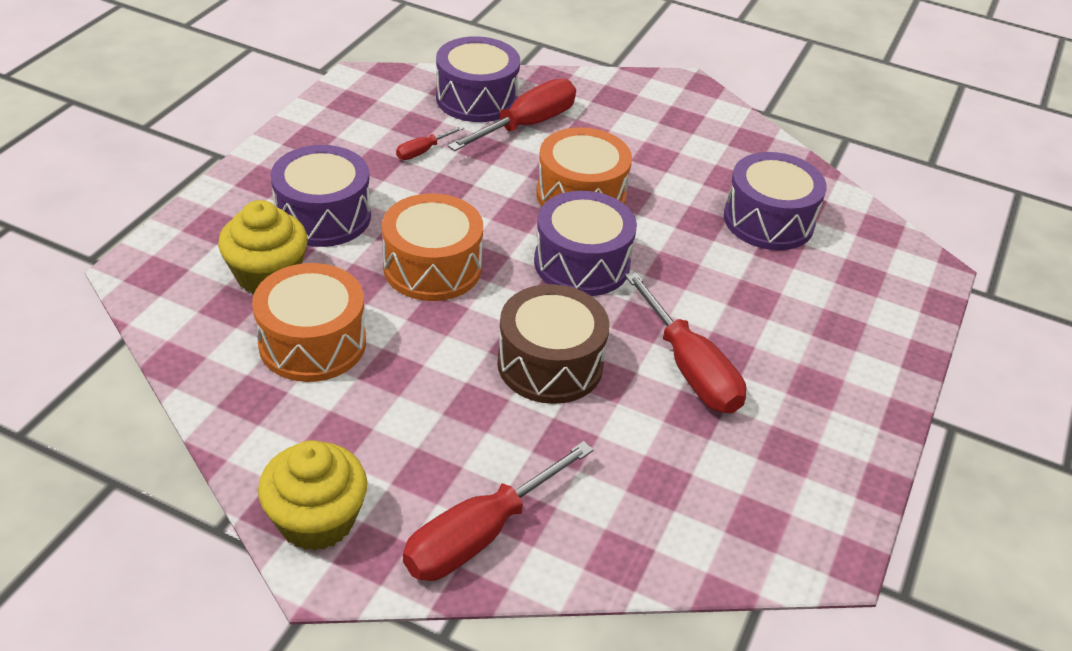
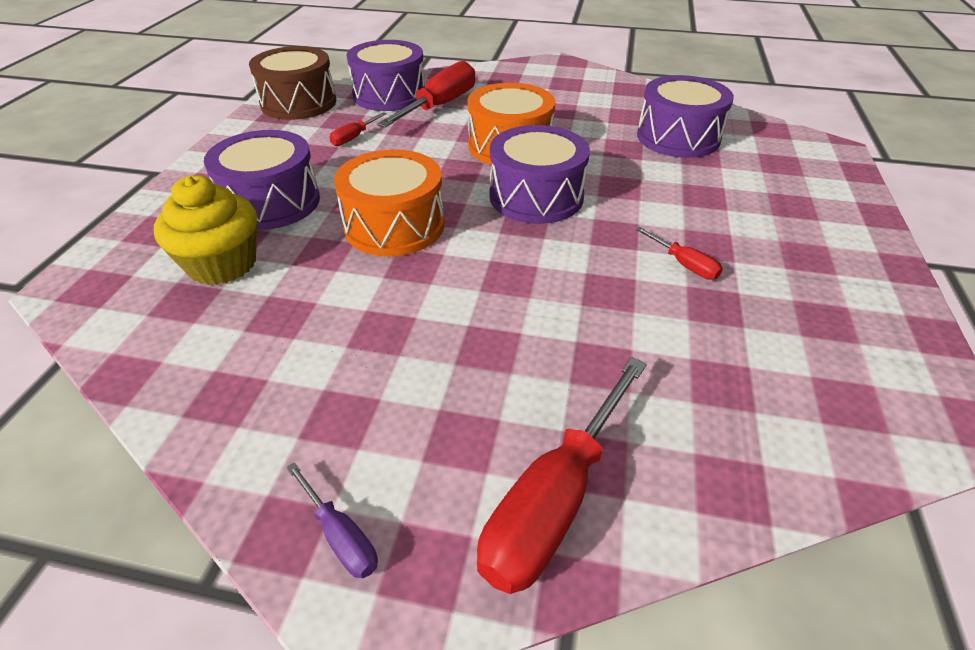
camera: 10 degrees left, 0 degrees up
orange drum [252,263,366,382] -> none
yellow cupcake [258,440,367,551] -> purple screwdriver [286,462,378,578]
brown drum [497,284,609,404] -> brown drum moved to [249,46,336,120]
red screwdriver [625,271,746,414] -> red screwdriver [635,227,723,280], size x0.48

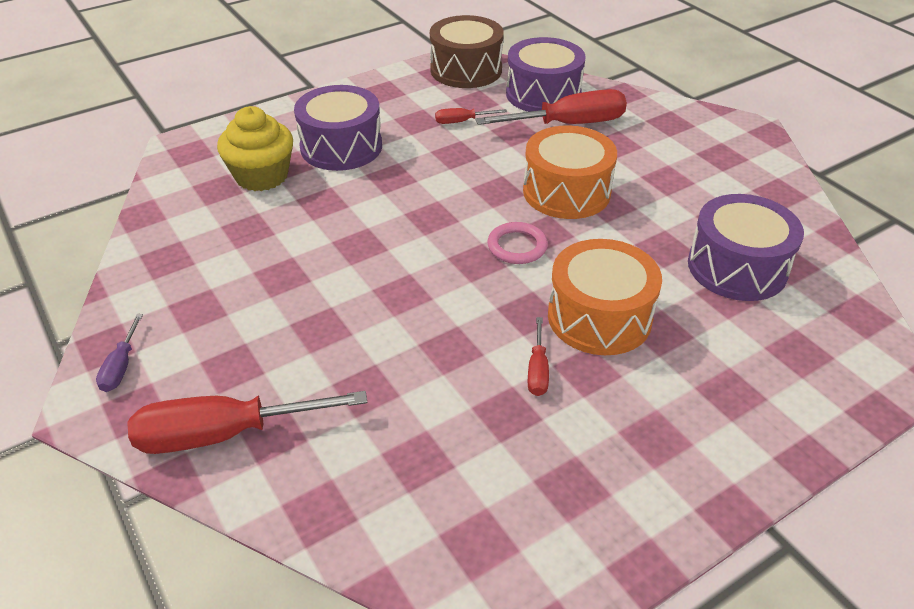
camera: 45 degrees right, 0 degrees up
orange drum [334,149,445,256] -> orange drum moved to [548,239,662,355]
purple drum [490,125,590,224] -> pink ring [487,222,548,264]

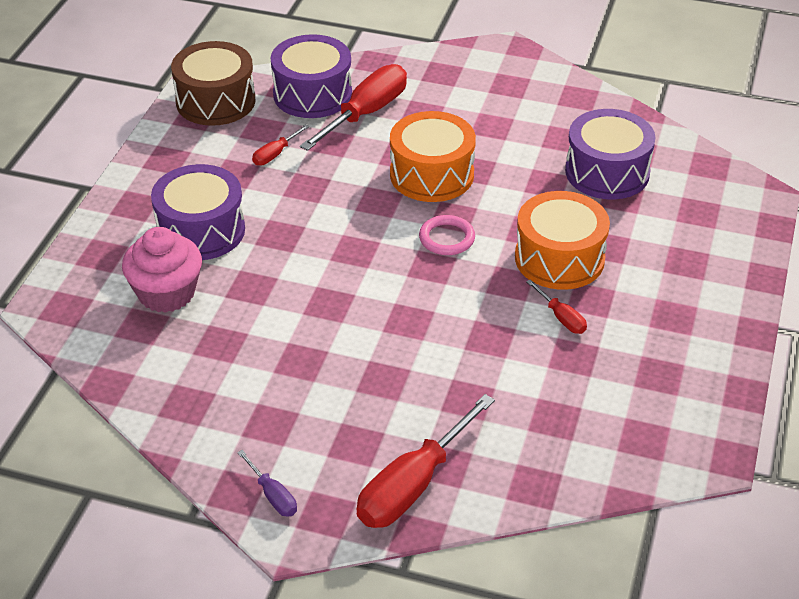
camera: 40 degrees left, 0 degrees up
yellow cupcake [217,106,293,191] -> pink cupcake [122,227,202,313]

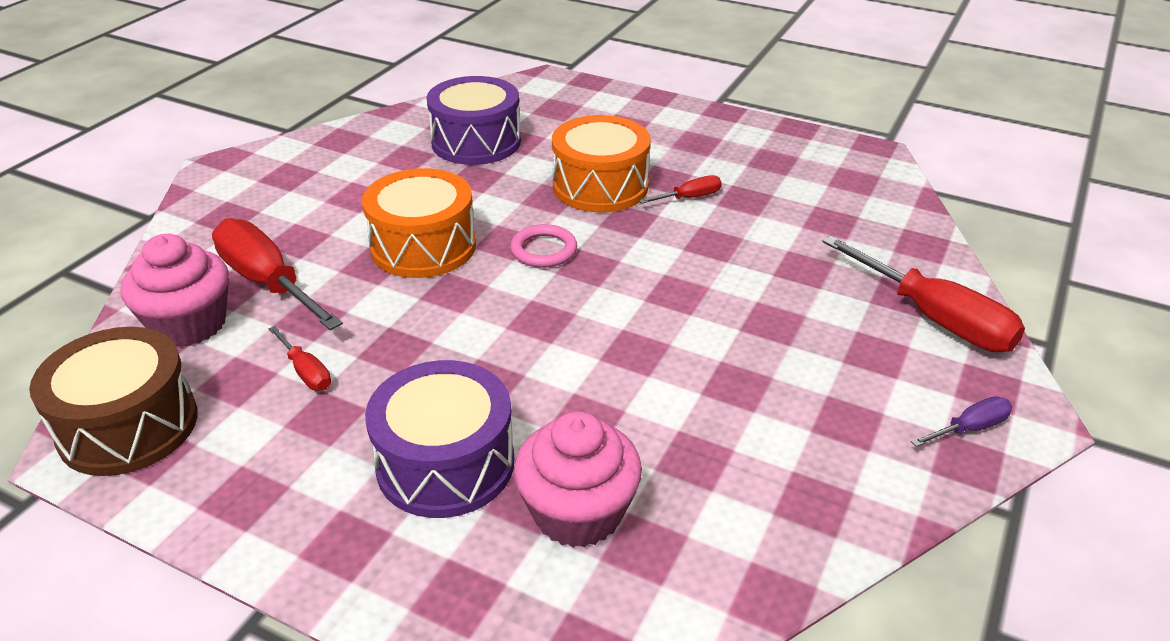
camera: 80 degrees left, 5 degrees down
purple drum [271,34,352,118] -> pink cupcake [121,234,229,347]

